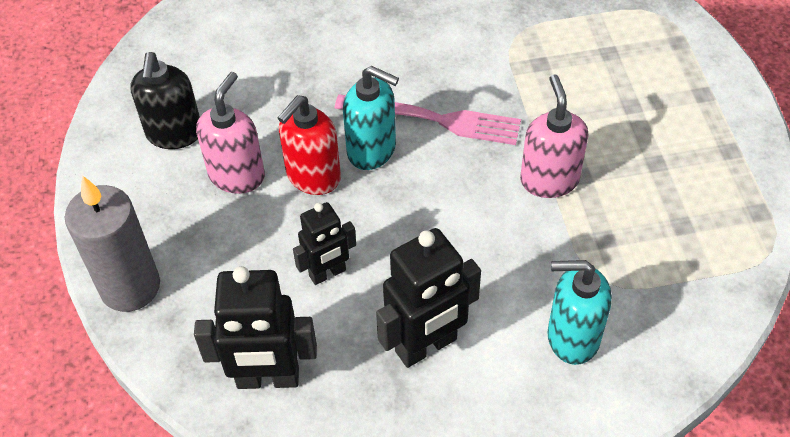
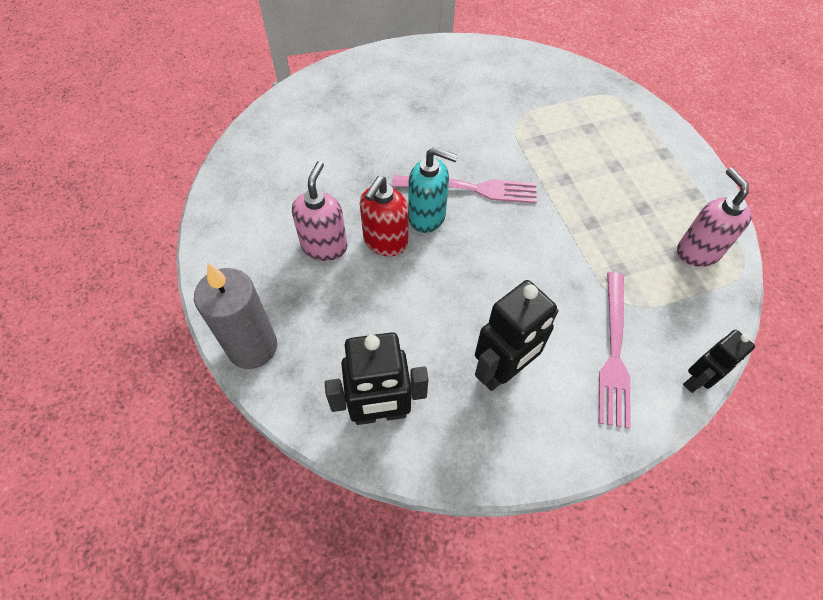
camera: 10 degrees left, 5 degrees up
black soap dispenser [131,52,200,149] -> none
black robot [293,202,356,285] -> black robot moved to [683,330,755,393]
pink soap dispenser [520,74,589,198] -> pink soap dispenser moved to [677,167,752,267]
turquoise soap dispenser [548,260,612,365] -> pink fork [599,272,631,429]

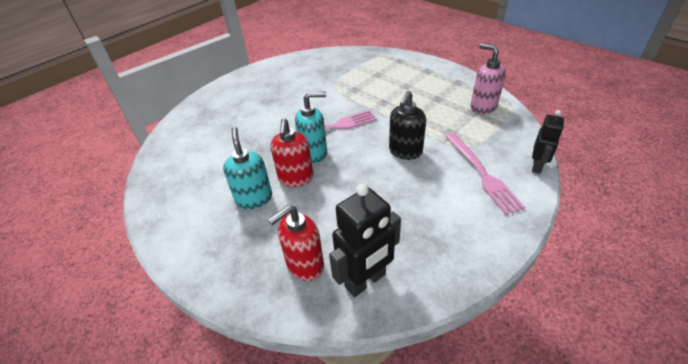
camera: 25 degrees left, 15 degrees down
grey candle [194,264,277,369] -> none
pink soap dispenser [292,161,347,261] -> turquoise soap dispenser [223,127,272,209]
black robot [475,280,559,391] -> none
none -> red soap dispenser [268,205,324,281]
none -> black soap dispenser [389,91,426,160]

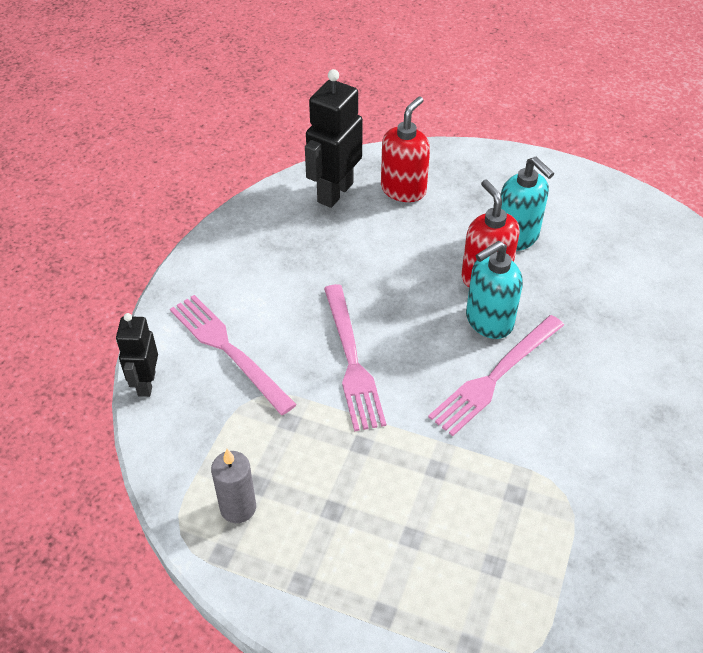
camera: 155 degrees right, 5 degrees up
black soap dispenser [389,91,426,160] -> pink fork [324,284,386,431]
pink soap dispenser [471,44,506,114] -> grey candle [211,449,256,523]

